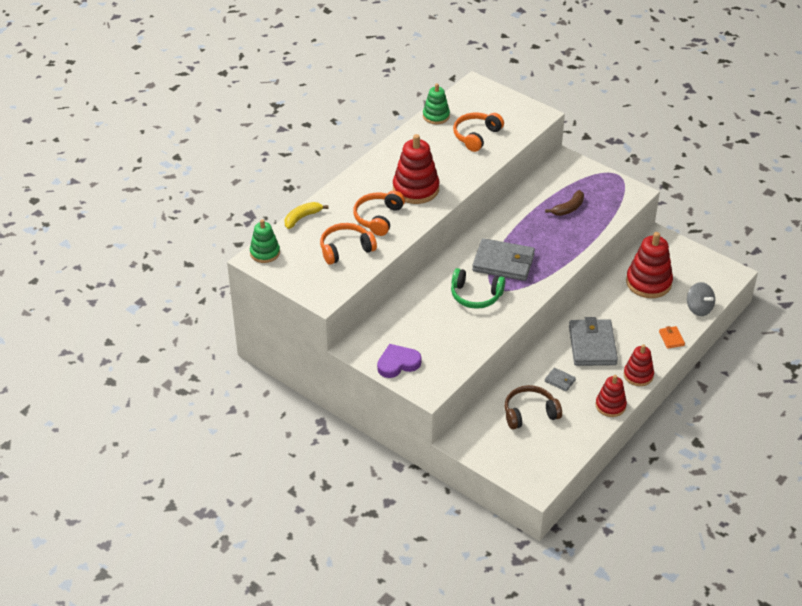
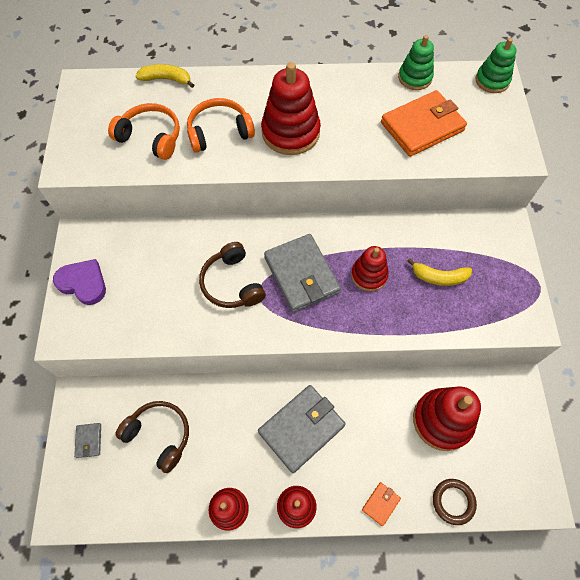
camera: 50 degrees right, 20 degrees up
green stacking toy [250,219,280,263] -> green stacking toy moved to [476,38,516,93]
green headphones [451,268,505,309] -> brown headphones [199,242,266,308]
orange headphones [453,112,504,152] -> orange wallet [381,90,467,157]
brown banana [545,190,584,216] -> yellow banana [408,258,472,286]
grey wallet [545,367,576,392] -> grey wallet moved to [74,423,101,458]
grey spinning top [687,282,715,316] -> brown ring [433,479,477,525]
none -> red stacking toy [351,246,389,291]

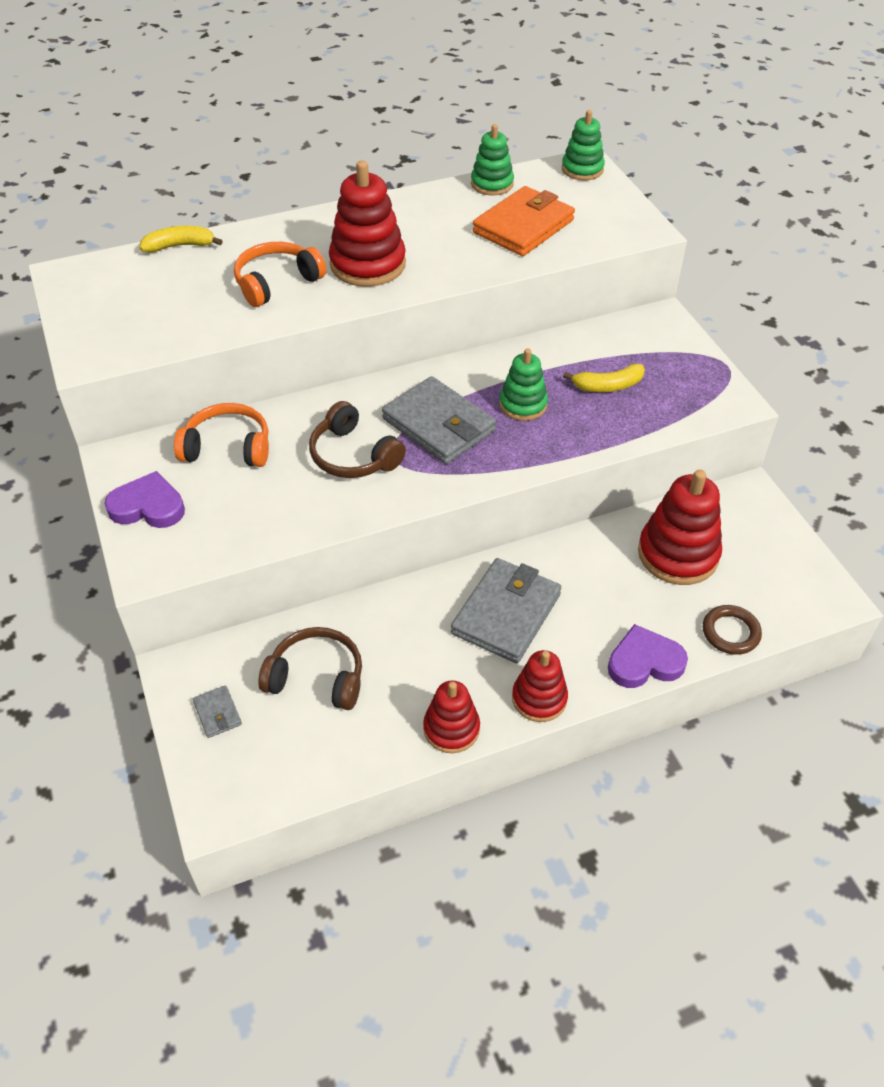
camera: 20 degrees left, 15 degrees down
orange headphones [108,103,180,160] -> orange headphones moved to [174,403,269,467]
red stacking toy [351,246,389,291] -> green stacking toy [499,348,548,421]
orange wallet [362,482,401,526] -> purple heart [608,624,688,688]

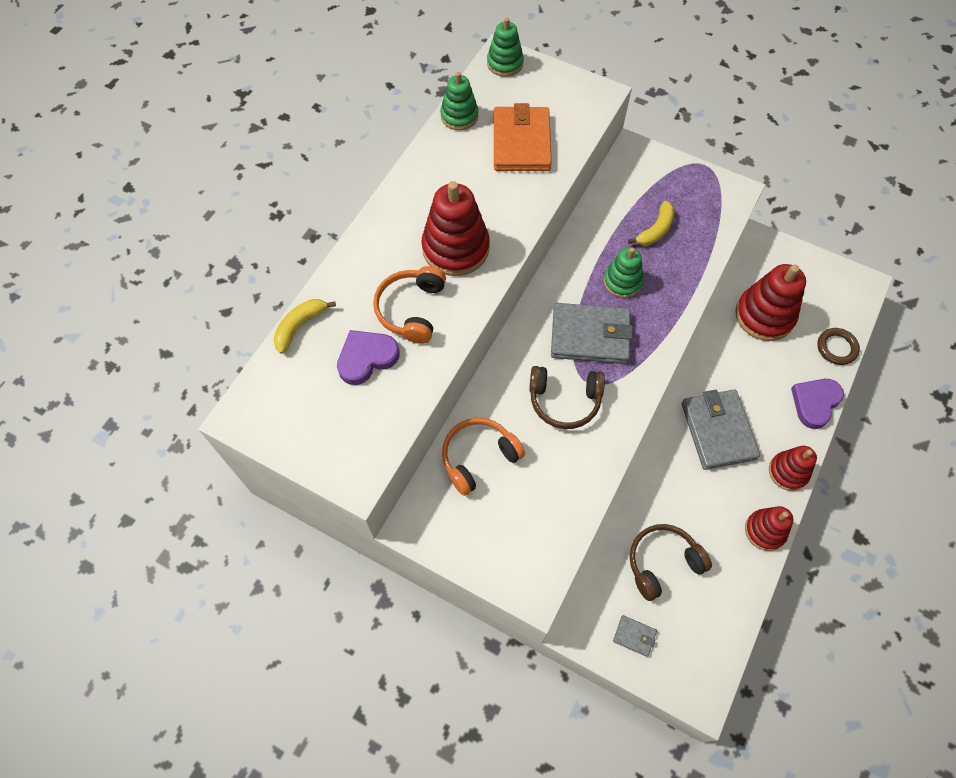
camera: 40 degrees left, 15 degrees up
purple heart [104,471,185,528] -> purple heart moved to [337,330,400,385]

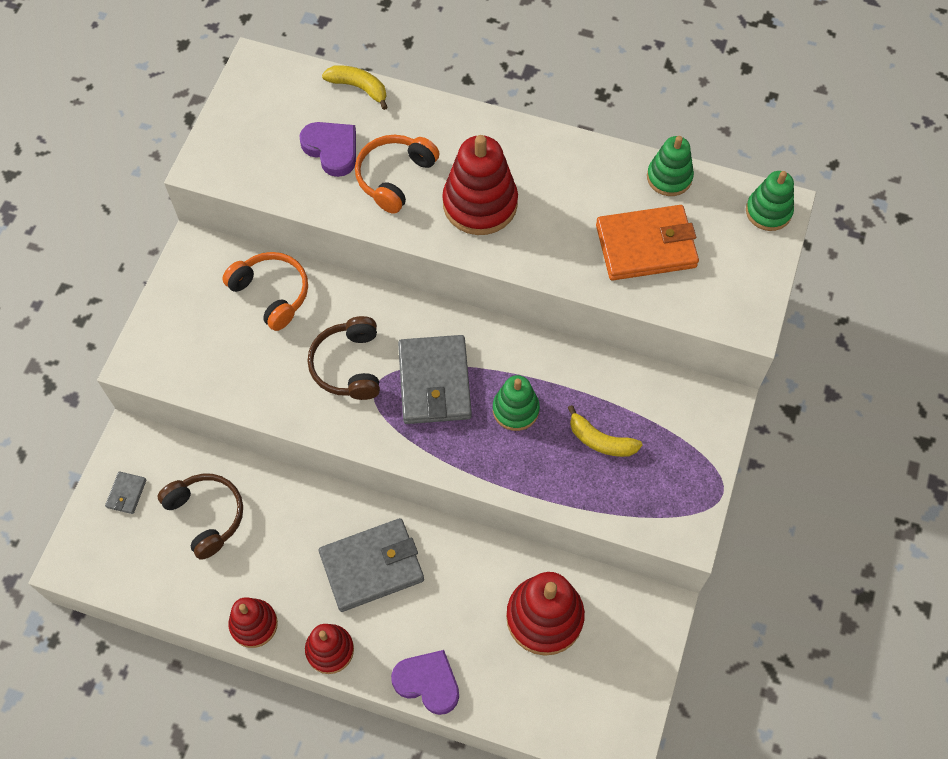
camera: 80 degrees right, 0 degrees up
orange headphones [373,266,446,344] -> orange headphones turned 60 degrees counterclockwise [355,135,440,214]
brown ring [817,328,860,365] -> none

